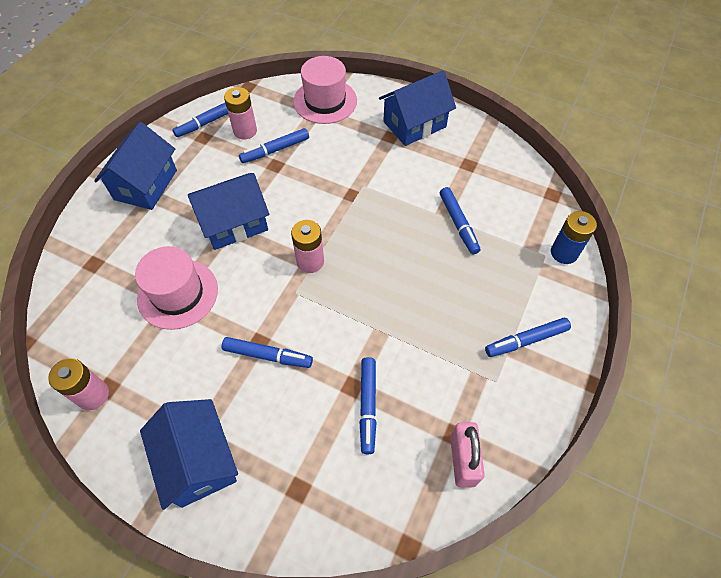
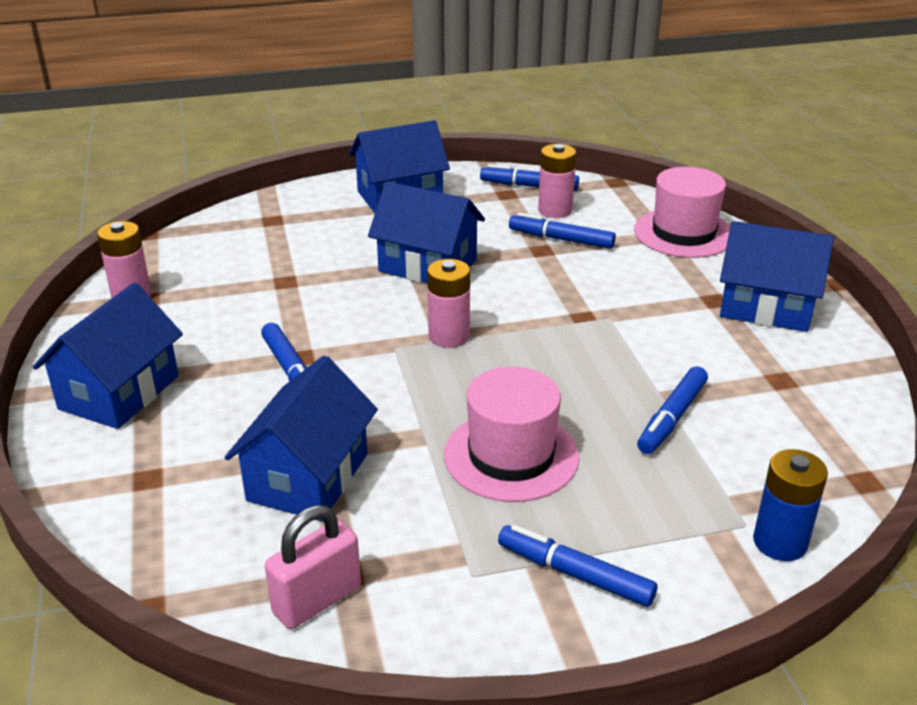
camera: 50 degrees right, 25 degrees down
pink hat [135,246,218,330] -> pink hat moved to [444,367,580,502]
blue marker [359,357,377,454] -> blue house [225,356,378,521]

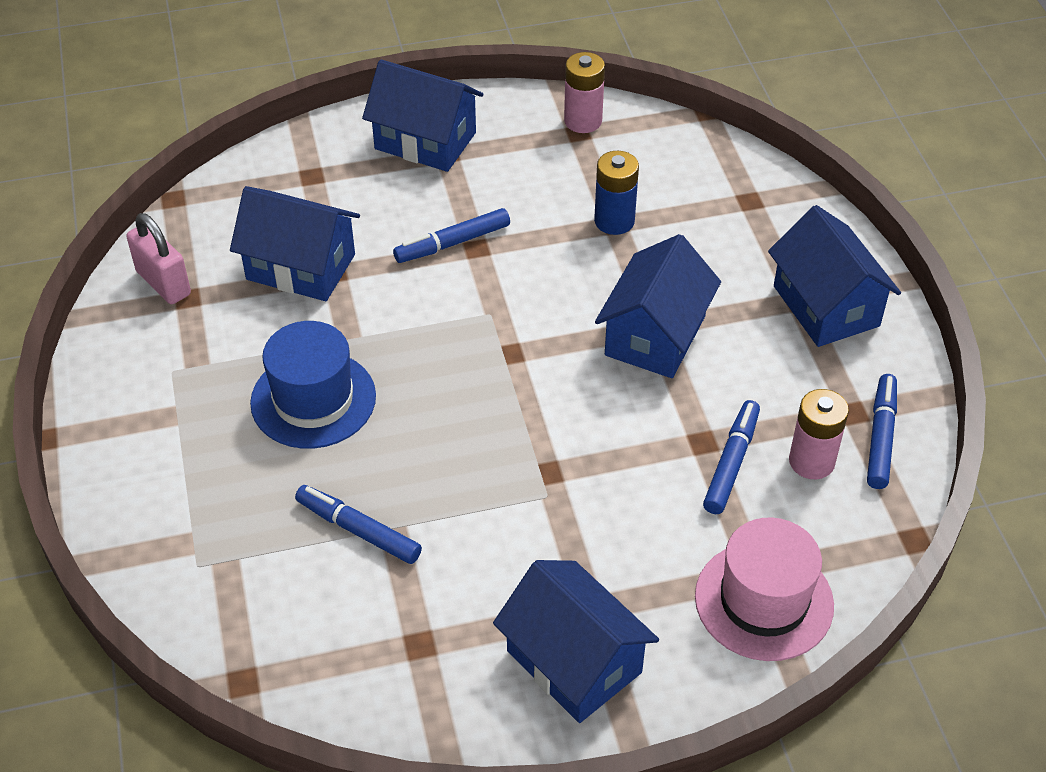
camera: 90 degrees right, 15 degrees up
pink battery [427,259,470,348] -> none
pink hat [444,367,580,502] -> blue hat [250,321,376,449]
blue marker [498,525,658,607] -> none
blue house [720,221,834,332] -> blue house turned 60 degrees counterclockwise [493,560,659,723]
blue battery [753,449,828,561] -> blue battery moved to [594,151,639,235]

